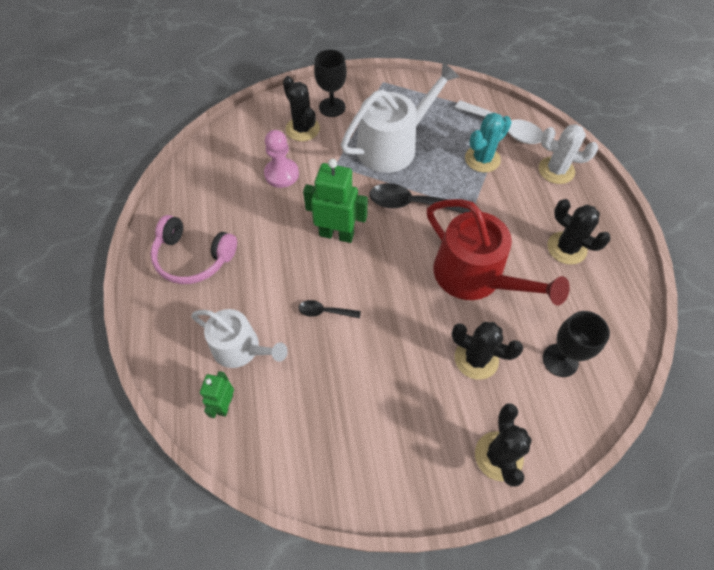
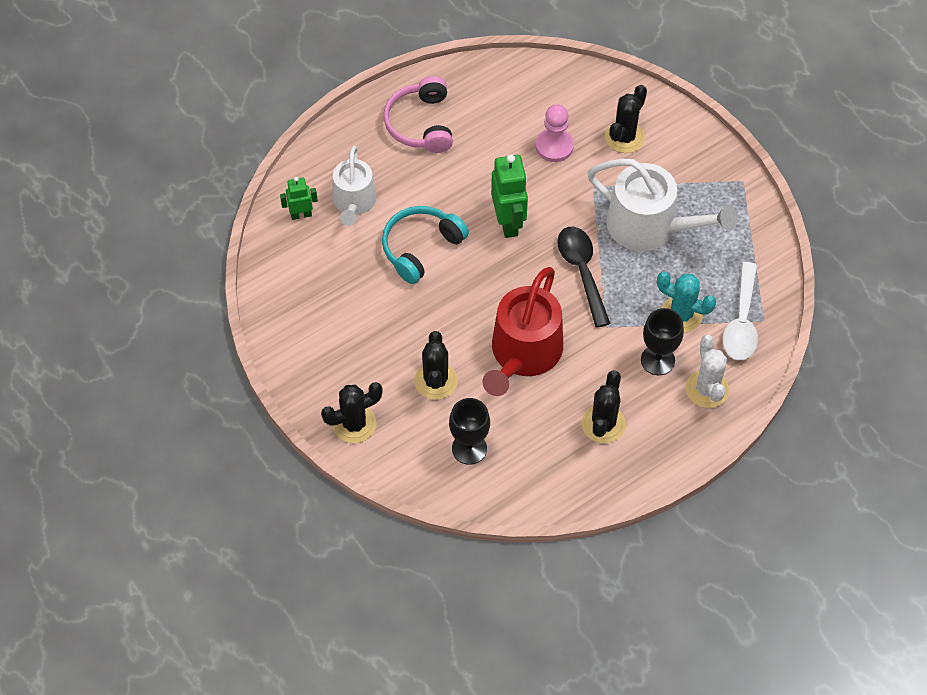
camera: 65 degrees right, 0 degrees up
black spoon [299,300,361,318] -> turquoise headphones [382,206,469,284]
black goblet [314,49,347,117] -> black goblet moved to [641,308,684,375]

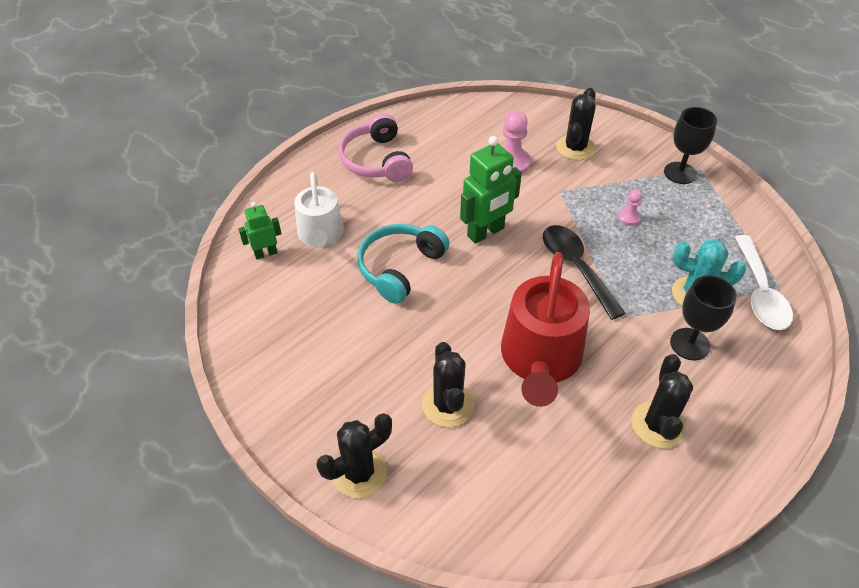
camera: 10 degrees left, 10 degrees down
black goblet [449,398,490,465] -> black goblet moved to [664,107,717,184]
green robot [491,154,528,238] -> green robot turned 75 degrees clockwise [460,136,522,244]
white watering can [588,159,737,251] -> pink pawn [618,190,642,226]
white cactus [686,335,729,408] -> none

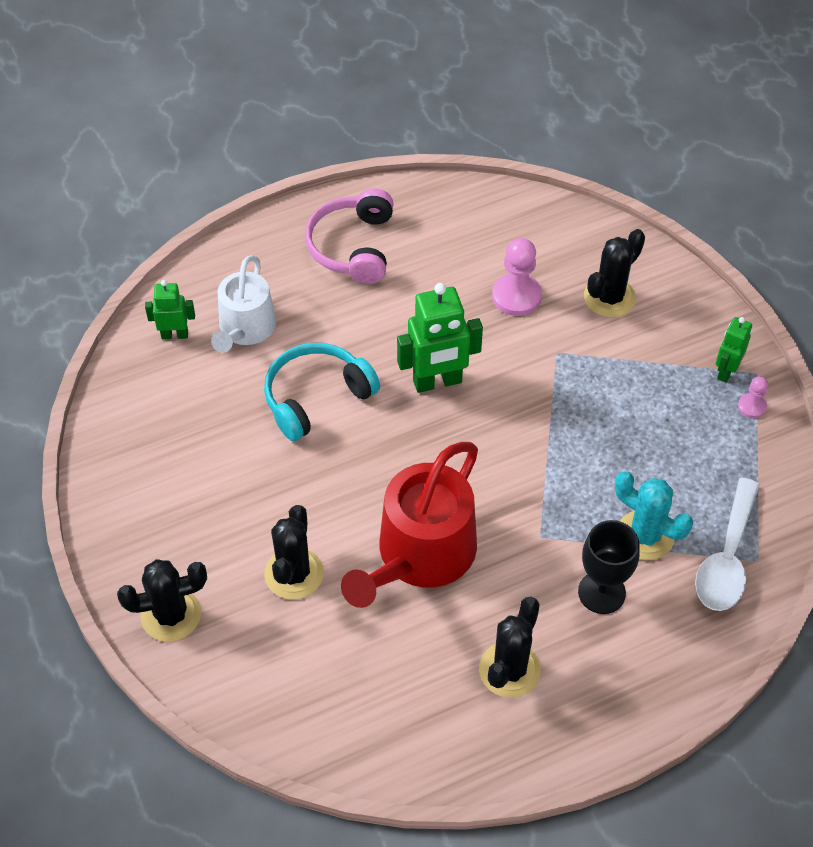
camera: 20 degrees right, 5 degrees up
black spoon [543,225,625,320] -> none
pink pawn [618,190,642,226] -> pink pawn moved to [738,376,768,419]
black goblet [664,107,717,184] -> green robot [716,317,752,383]

